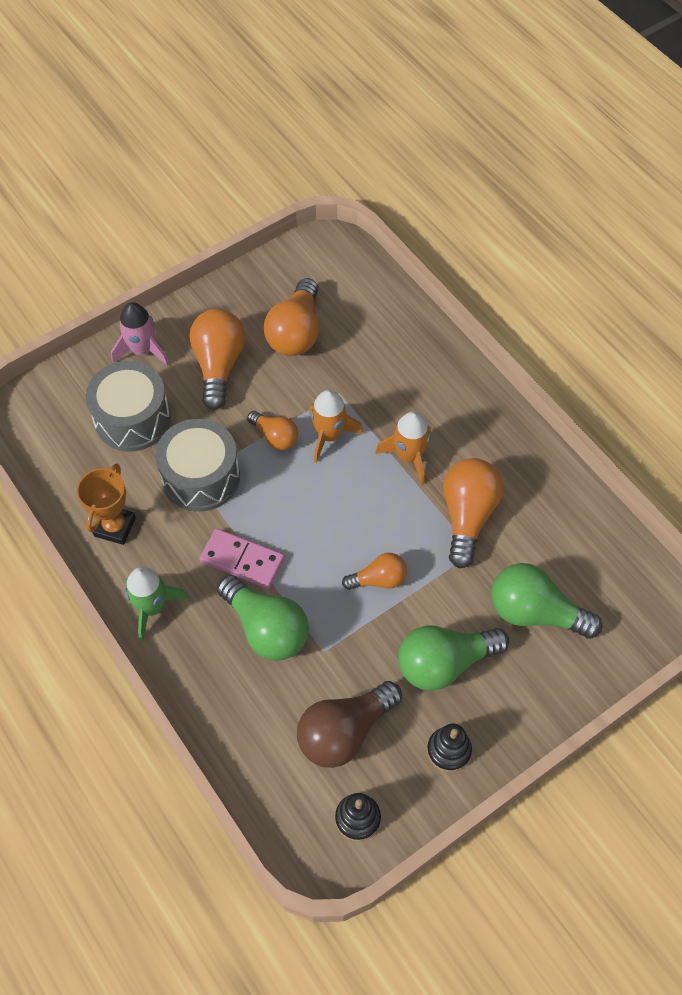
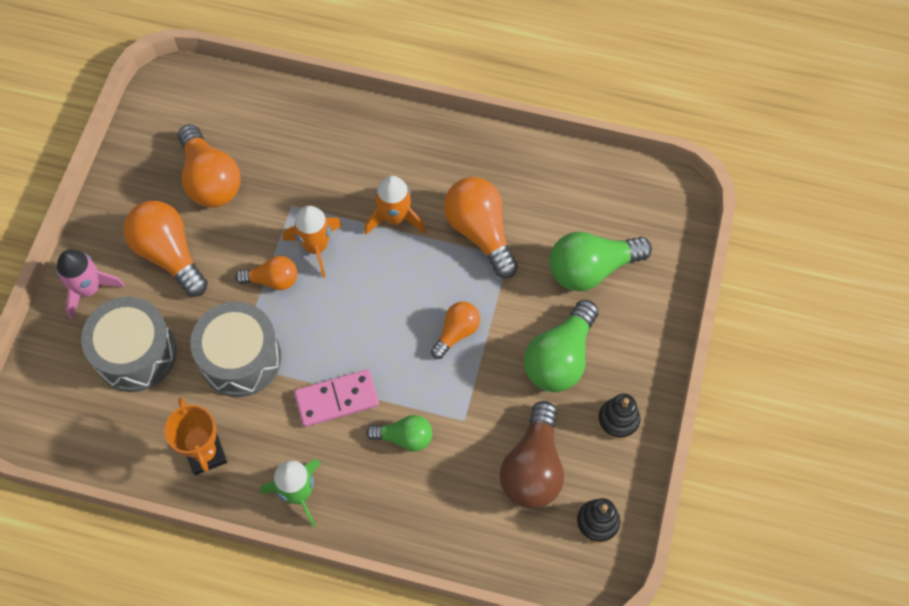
camera: 40 degrees left, 5 degrees up
green light bulb [217,575,309,660] -> green light bulb [366,415,432,451], size x0.58

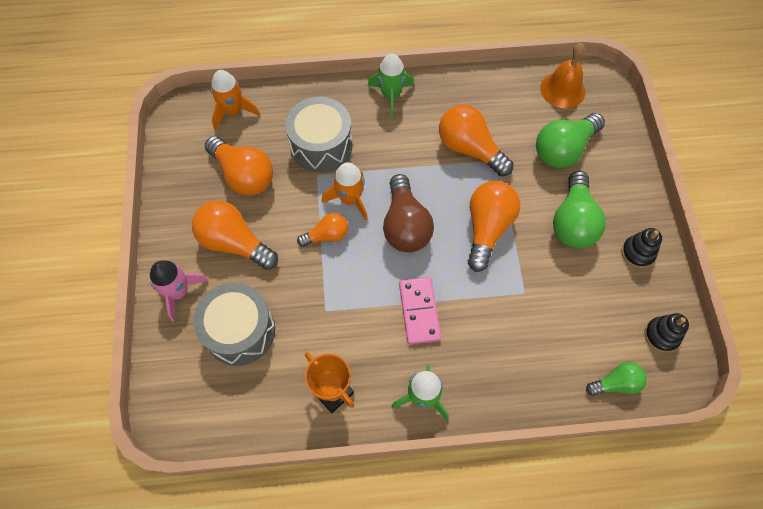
camera: 20 degrees left, 0 degrees up
grey drum [190,302,282,397] -> grey drum moved to [285,97,353,173]
pink domino [294,369,379,427] -> pink domino turned 60 degrees counterclockwise [399,277,441,344]
orange rocket [365,176,426,235] -> orange rocket moved to [211,70,260,129]
green light bulb [366,415,432,451] -> green light bulb moved to [586,362,647,396]
orange light bulb [431,302,480,359] -> orange light bulb [468,181,520,272], size x1.72
brown light bulb [500,401,564,509] -> brown light bulb moved to [383,174,434,252]
none -> green rocket [368,54,414,118]
none -> orange bell [540,43,586,108]

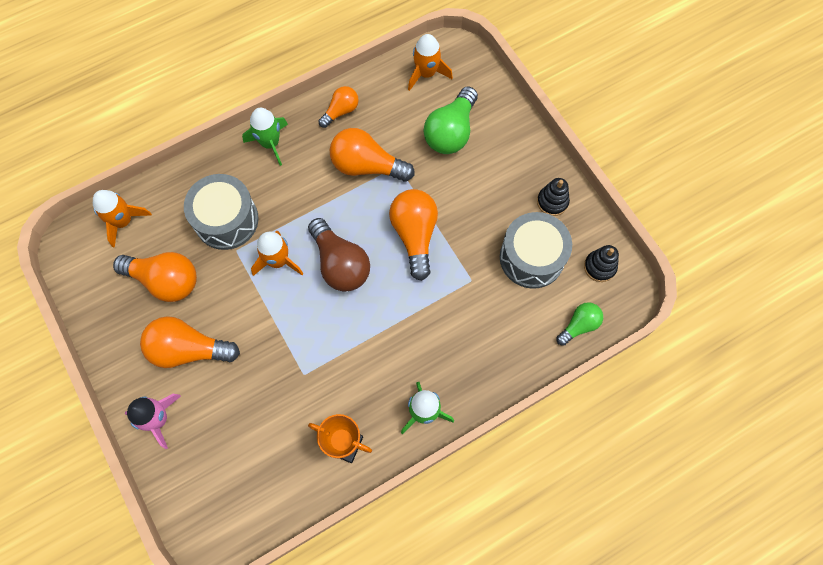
camera: 25 degrees left, 5 degrees up
grey drum [193,283,275,366] -> grey drum moved to [500,212,572,289]
orange light bulb [297,213,348,247] -> orange light bulb moved to [318,86,359,128]
pink domino [399,277,441,344] -> none
orange bell [540,43,586,108] -> orange rocket [408,34,453,91]
green light bulb [553,171,606,248] -> none

